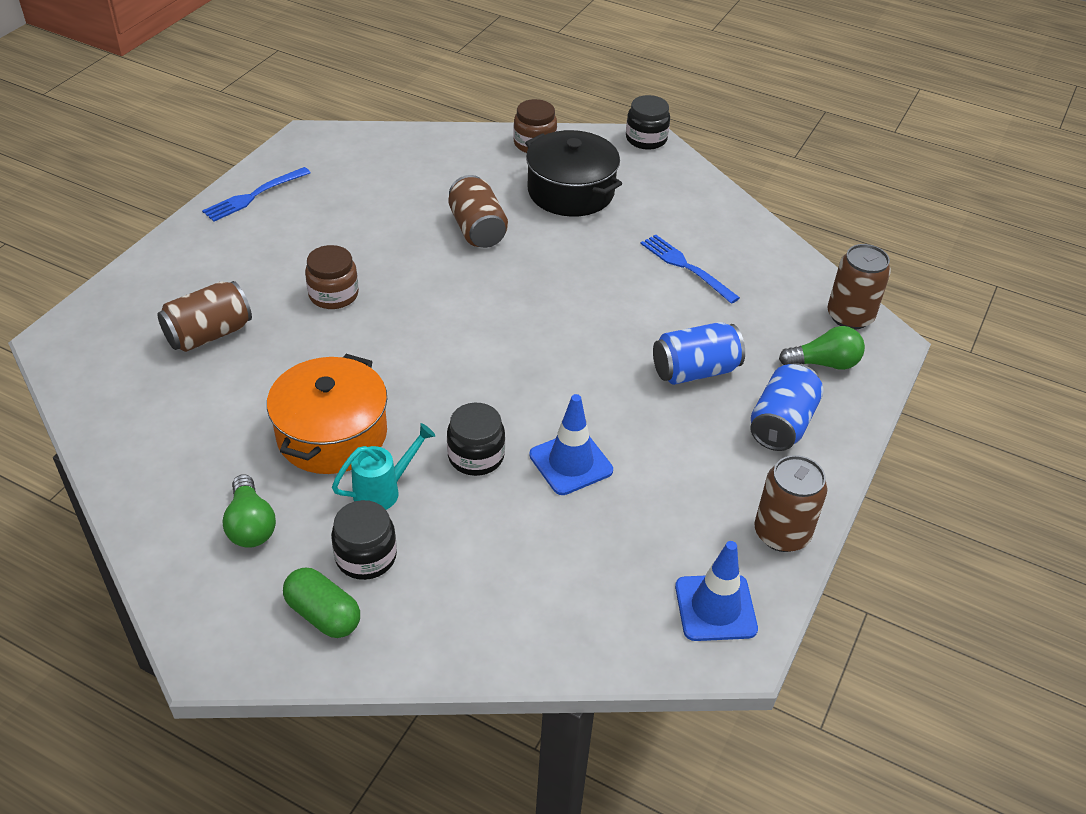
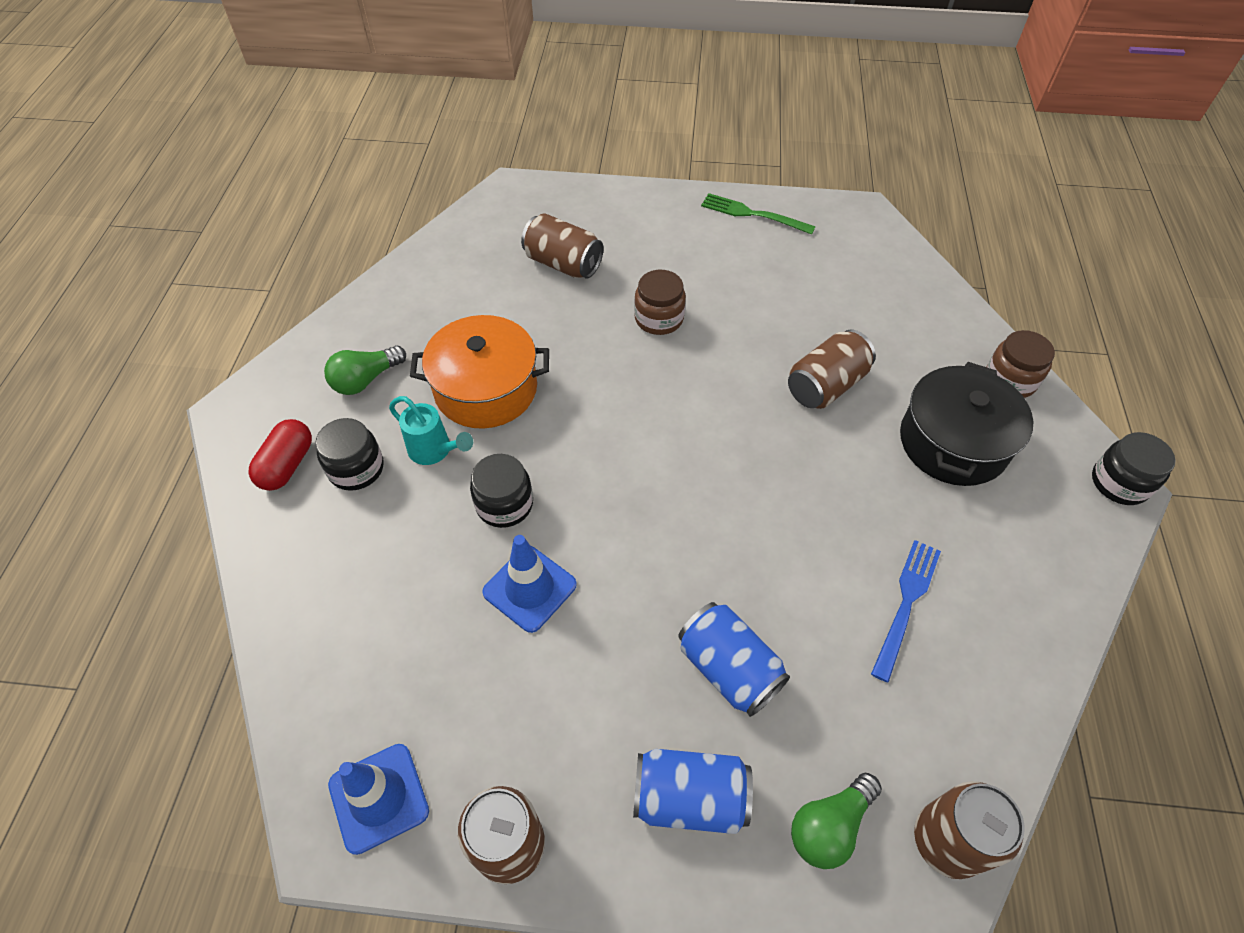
camera: 70 degrees right, 10 degrees up
blue fork [202,167,311,222] -> green fork [701,193,815,235]
green capsule [283,568,360,638] -> red capsule [248,419,312,491]
green light bulb [779,326,865,370] -> green light bulb turned 75 degrees clockwise [791,773,882,869]

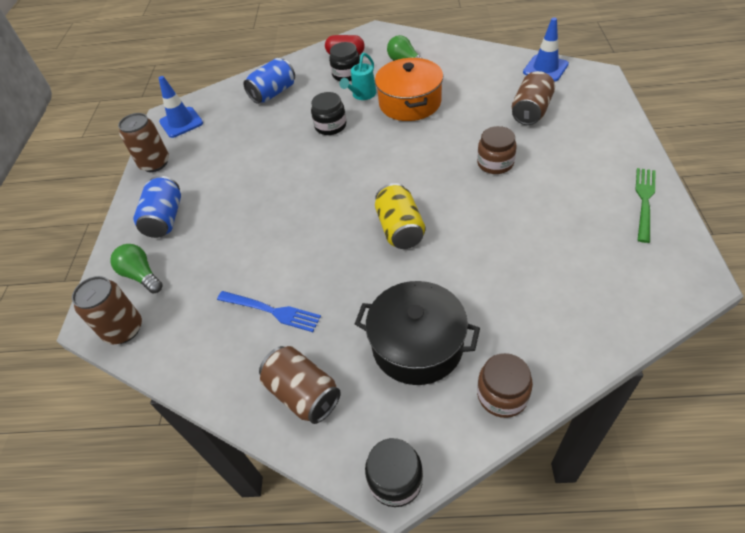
camera: 90 degrees right, 5 degrees down
blue traffic cone [482,535,577,633] -> blue traffic cone moved to [523,18,569,82]
blue can [678,602,790,717] -> blue can moved to [243,58,295,104]
brown can [788,330,876,409] -> brown can moved to [259,346,341,424]
none -> yellow can [375,183,426,249]

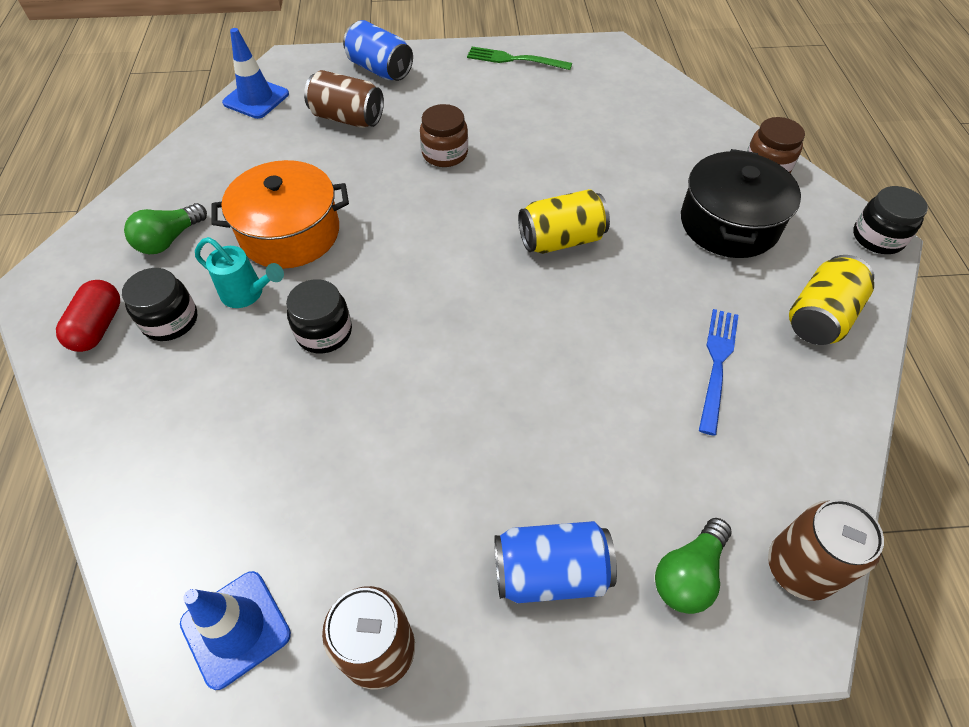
camera: 100 degrees left, 5 degrees up
blue can [243,58,295,104] -> blue can moved to [343,20,413,81]
brown can [259,346,341,424] -> yellow can [789,255,874,345]

